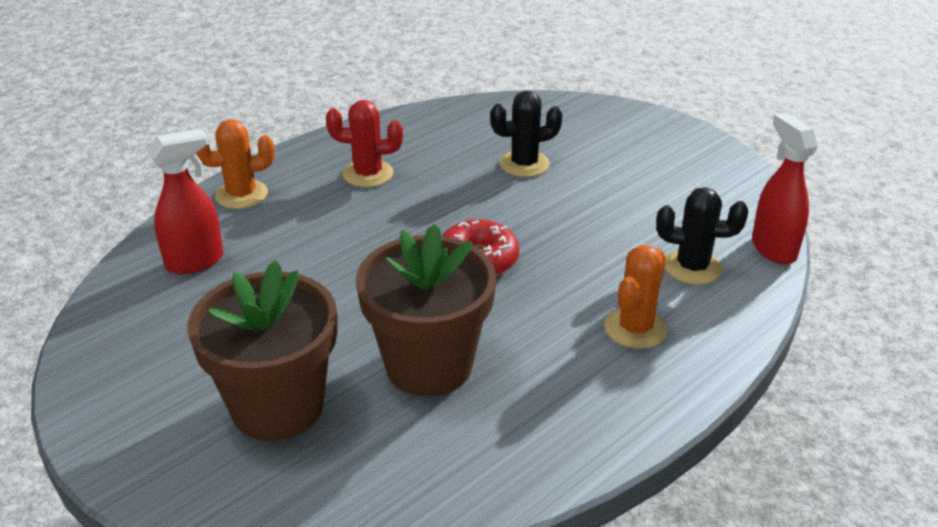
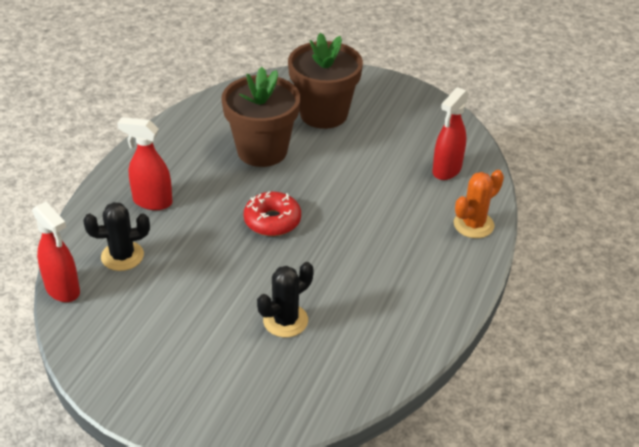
camera: 155 degrees right, 5 degrees up
red cactus [326,100,403,188] -> none
orange cactus [605,245,667,349] -> red spray bottle [117,117,173,210]

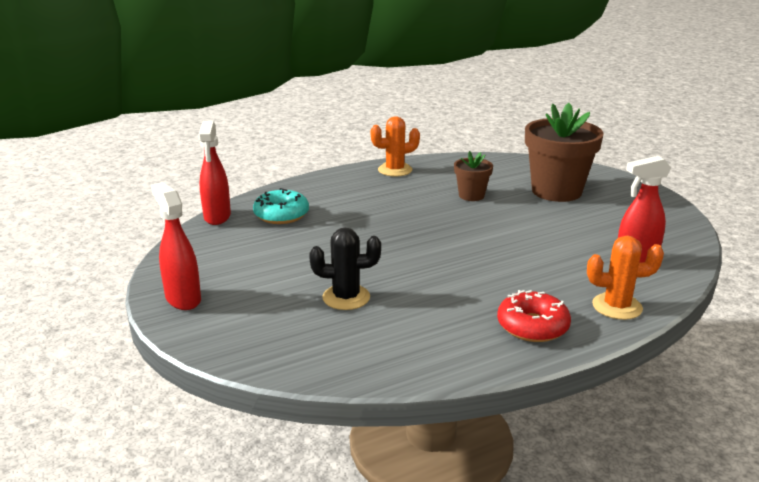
camera: 40 degrees right, 15 degrees down
black cactus [83,202,150,271] -> turquoise donut [253,188,309,224]
red spray bottle [117,117,173,210] -> red spray bottle moved to [151,182,201,310]
brown flower pot [221,67,300,167] -> brown flower pot [454,151,493,201], size x0.51
red donut [244,191,301,236] -> red donut moved to [497,290,571,342]
none -> orange cactus [371,116,420,177]

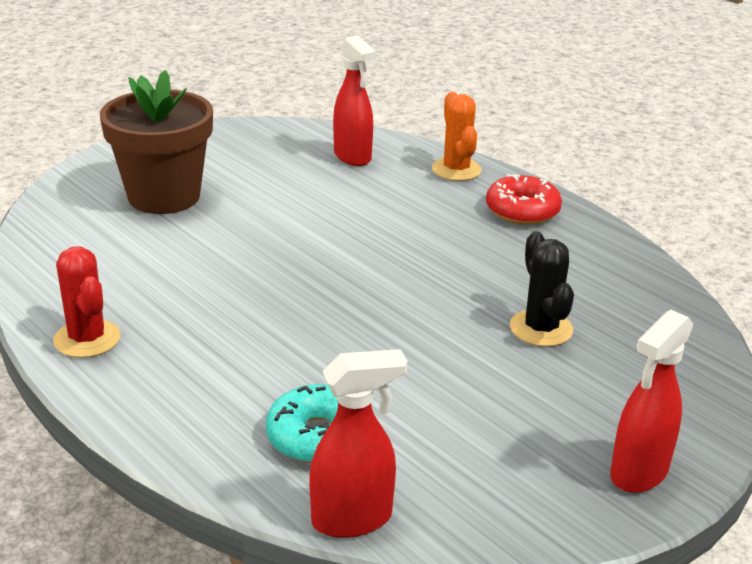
camera: 105 degrees left, 5 degrees up
orange cactus [371,116,420,177] -> red cactus [53,246,120,358]
brown flower pot [454,151,493,201] -> none

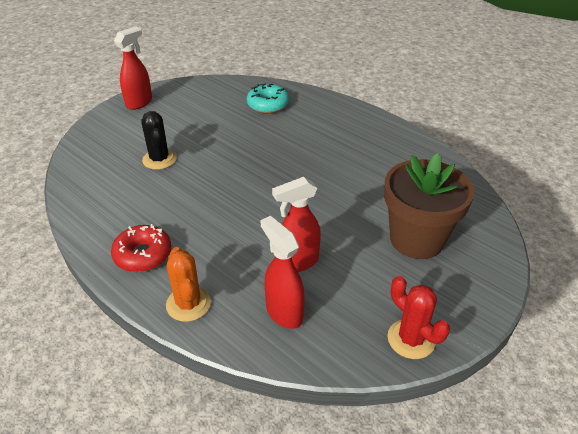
camera: 175 degrees right, 10 degrees up
red cactus [53,246,120,358] -> red cactus moved to [387,276,450,359]
red spray bottle [309,349,407,538] -> red spray bottle moved to [272,177,321,272]

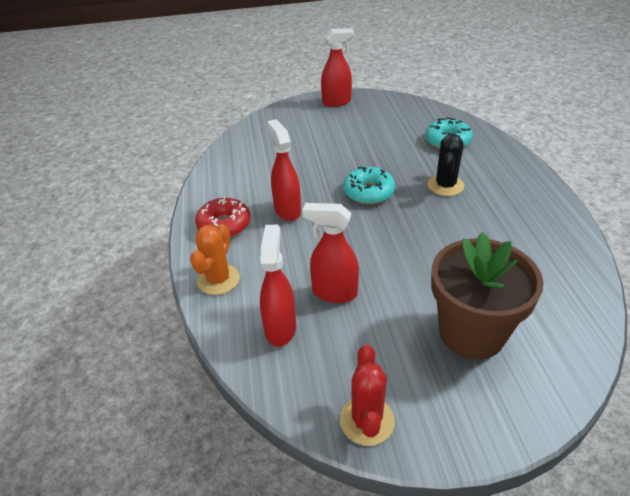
camera: 40 degrees right, 0 degrees up
black cactus [141,111,177,170] -> black cactus moved to [428,134,464,196]
none -> red spray bottle [267,119,301,221]
none -> turquoise donut [343,167,395,204]

